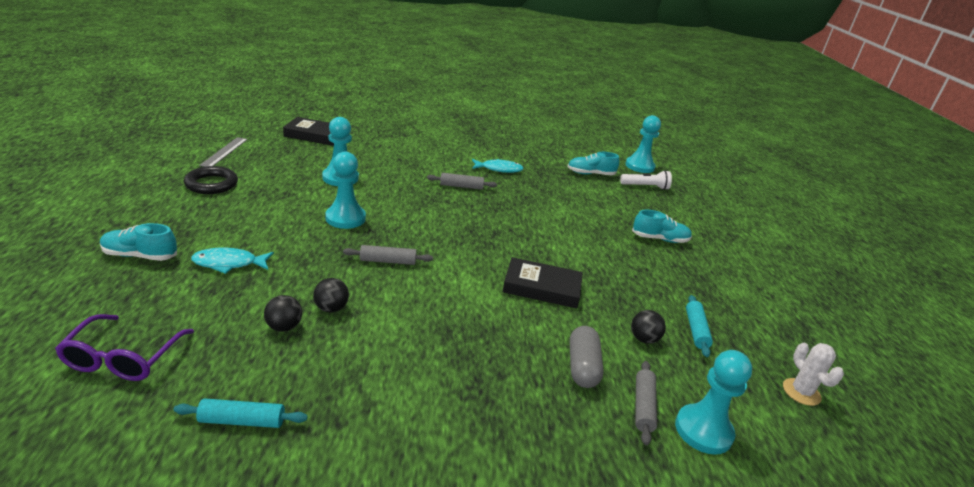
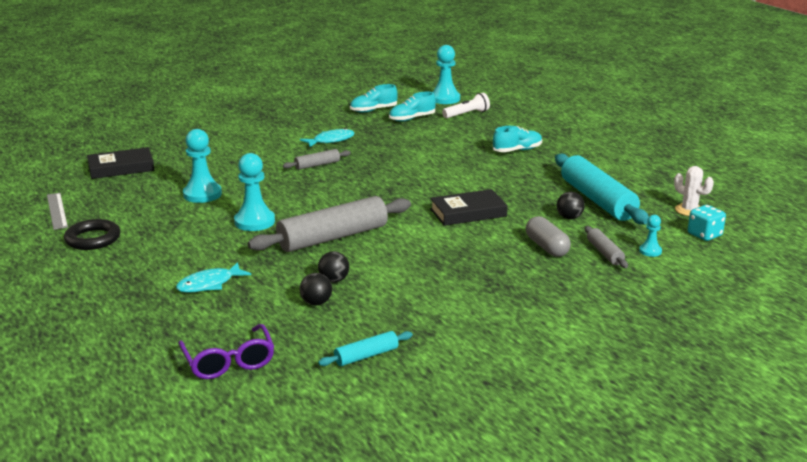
camera: 25 degrees left, 5 degrees down
turquoise shoe [100,223,177,261] -> turquoise shoe moved to [350,84,398,113]
grey rolling pin [343,245,433,265] -> grey rolling pin [248,196,411,252], size x2.11
turquoise pawn [675,350,752,455] -> turquoise pawn [639,215,662,257], size x0.52
turquoise rolling pin [686,295,713,357] -> turquoise rolling pin [555,154,649,225], size x2.11
none -> turquoise dice [688,205,726,241]

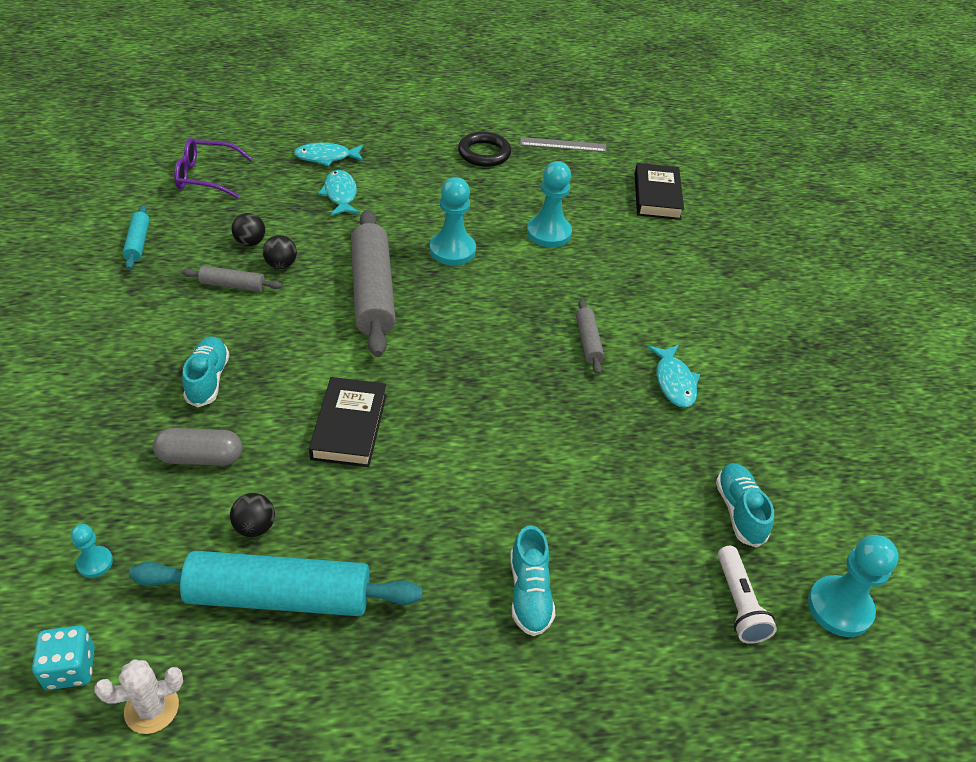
camera: 110 degrees right, 20 degrees up
turquoise shoe [350,84,398,113] -> turquoise shoe moved to [182,336,229,407]
grey rolling pin [585,226,628,268] -> grey rolling pin moved to [182,266,282,292]
none -> turquoise fish [294,143,364,166]

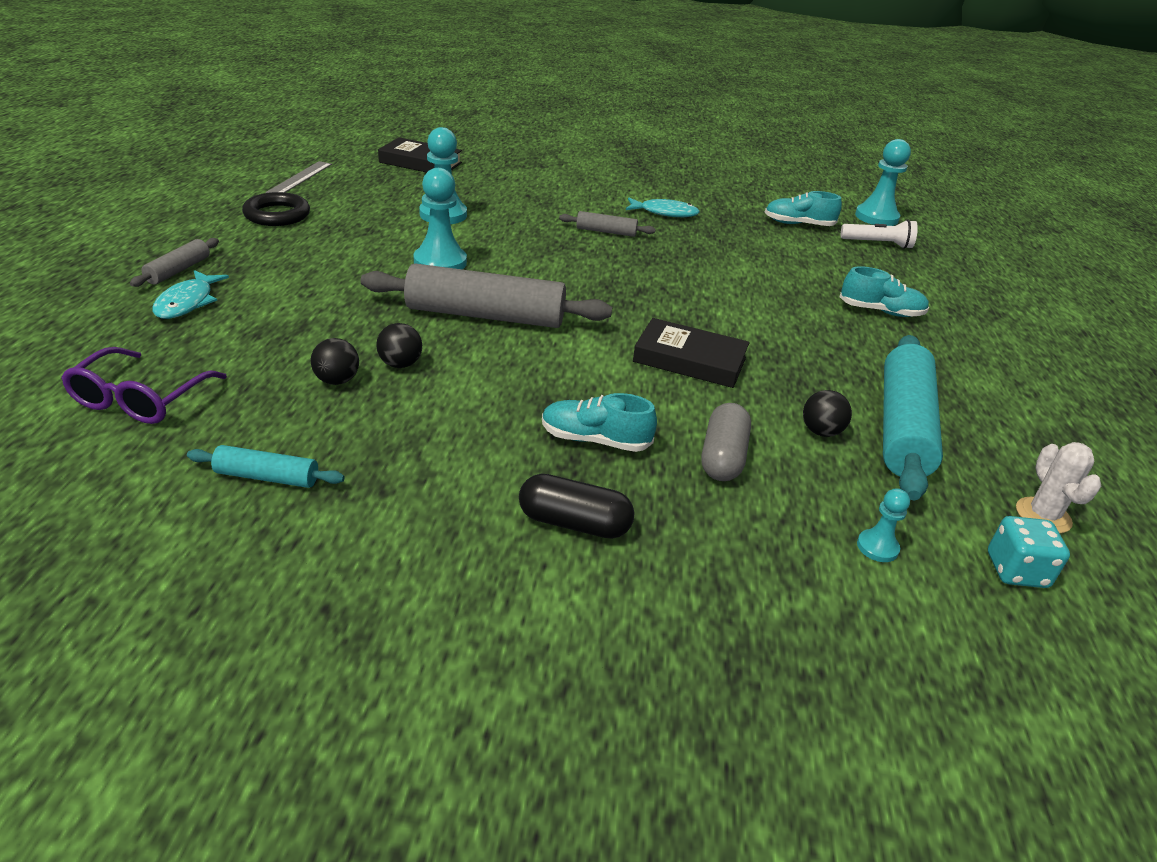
camera: 75 degrees left, 10 degrees down
grey rolling pin [182,266,282,292] -> grey rolling pin moved to [130,238,219,287]
turquoise fish [318,170,360,216] -> none
none -> black capsule [519,474,635,539]

